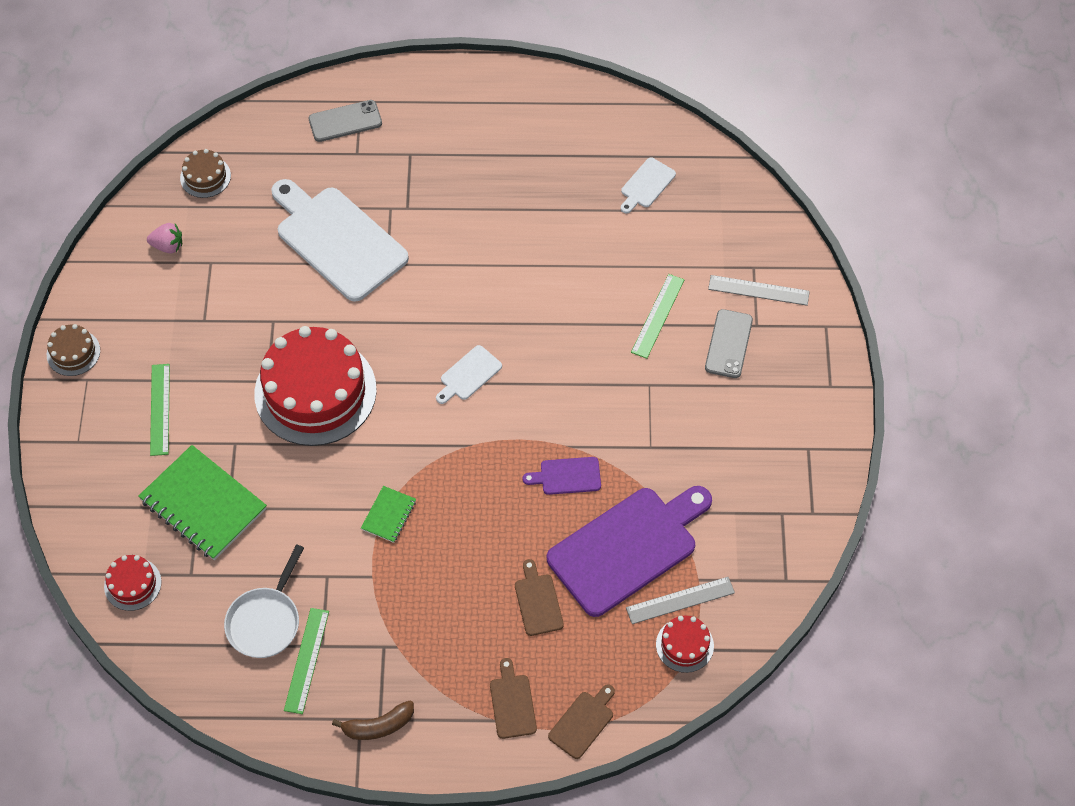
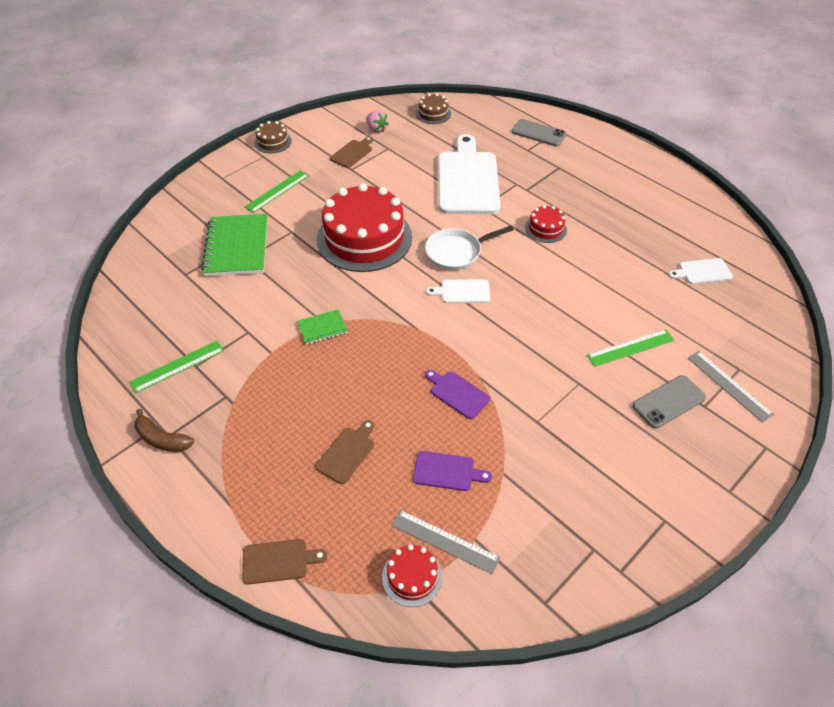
camera: 45 degrees right, 10 degrees down
red cake [104,555,162,611] -> red cake moved to [525,205,567,243]
white pan [224,544,304,658] -> white pan moved to [425,226,514,270]
brown cutting board [490,658,537,739] -> brown cutting board moved to [330,137,373,168]
purple cutting board [547,486,712,617] -> purple cutting board [413,451,492,491], size x0.44

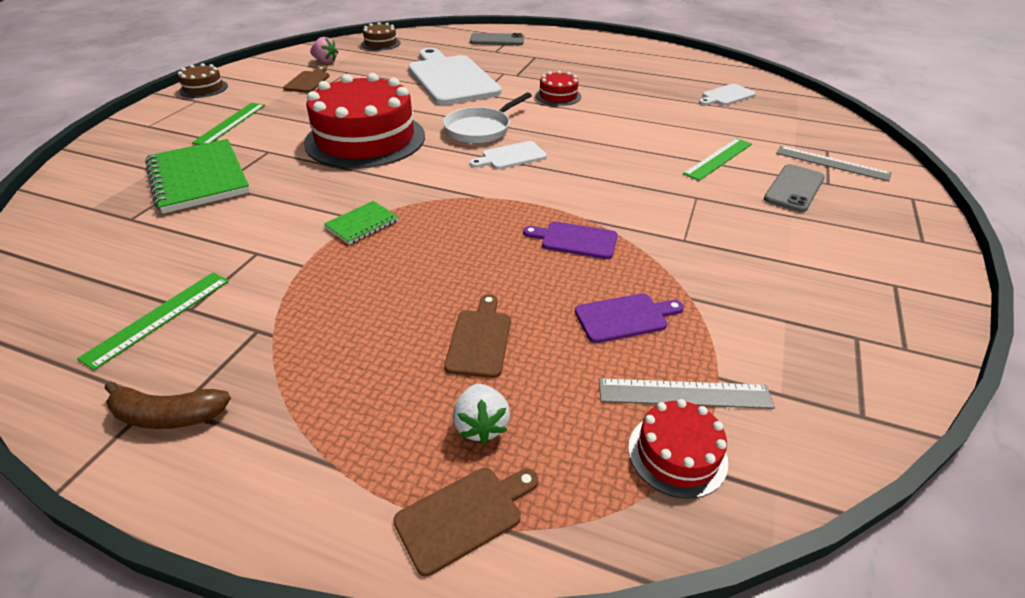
camera: 25 degrees left, 10 degrees down
none -> white strawberry [453,384,510,444]

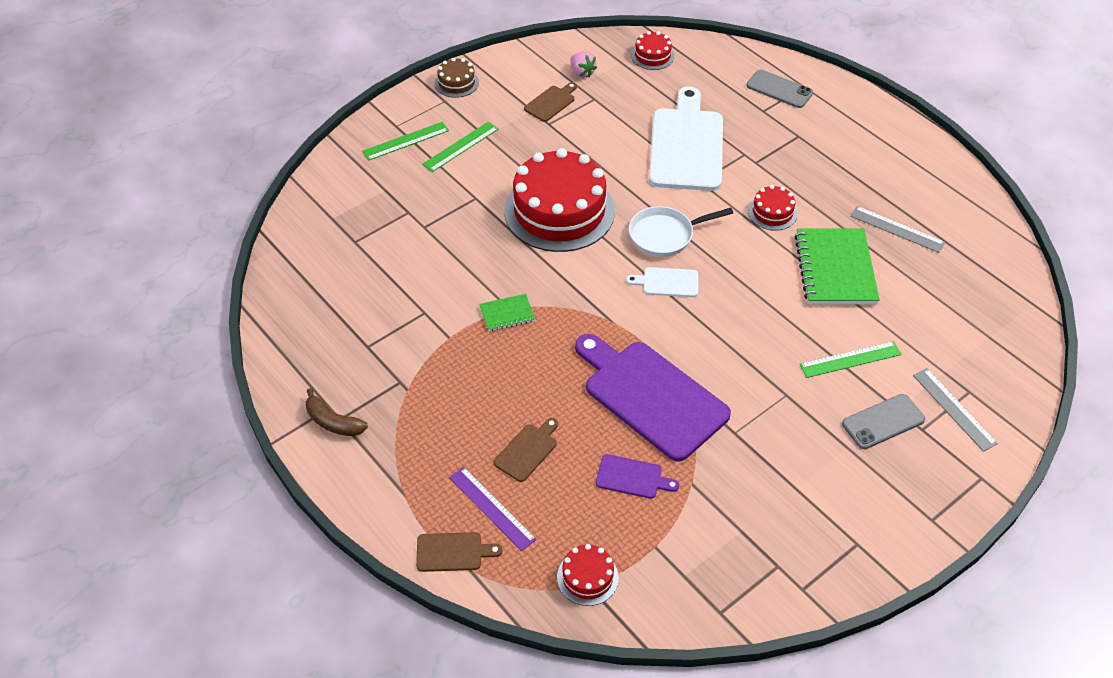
camera: 30 degrees right, 10 degrees up
green ruler [77,272,229,370] -> green ruler moved to [362,122,449,161]
green notebook [145,139,250,214] -> green notebook moved to [794,229,880,305]
brown cake [361,22,400,51] -> red cake [631,31,675,70]
white strawberry [453,384,510,444] -> purple ruler [449,467,536,551]
purple cutting board [523,222,618,259] -> purple cutting board [575,334,731,462], size x2.25
grey ruler [599,378,775,409] -> grey ruler moved to [850,206,945,253]
white cutting board [699,84,756,105] -> none

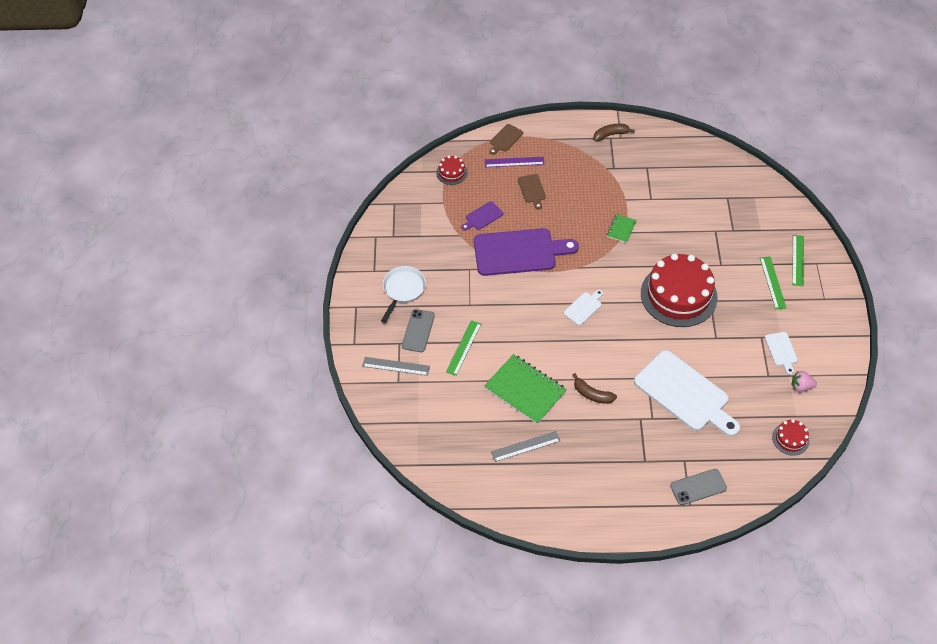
camera: 130 degrees right, 5 degrees up
brown cake [435,58,479,98] -> none
brown cutting board [524,82,577,122] -> white cutting board [765,332,798,375]
white pan [629,206,733,257] -> white pan moved to [381,266,426,323]
red cake [748,185,797,231] -> brown banana [573,373,617,404]

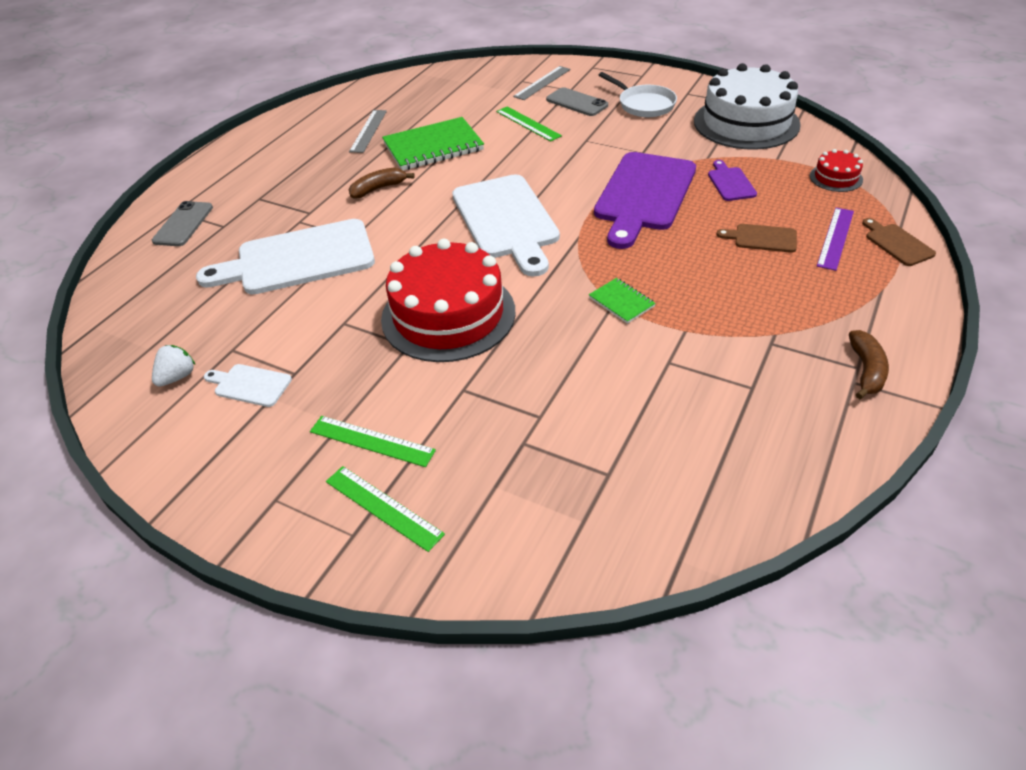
camera: 120 degrees right, 10 degrees down
white cutting board [564,290,603,326] -> white cutting board [452,174,560,277], size x2.25
red cake [772,419,809,456] -> none
pink strawberry [791,371,817,392] -> white strawberry [152,345,195,387]
none -> white cake [694,63,801,150]

